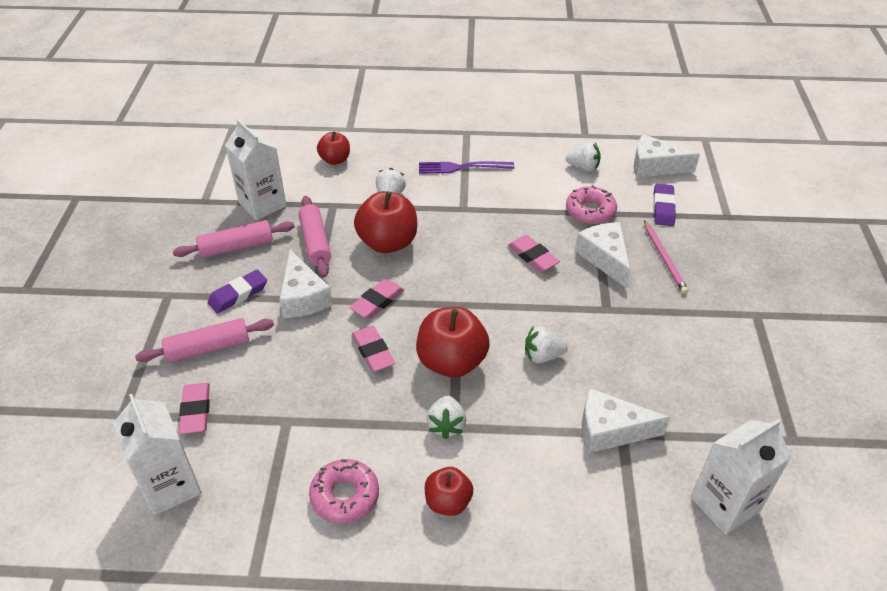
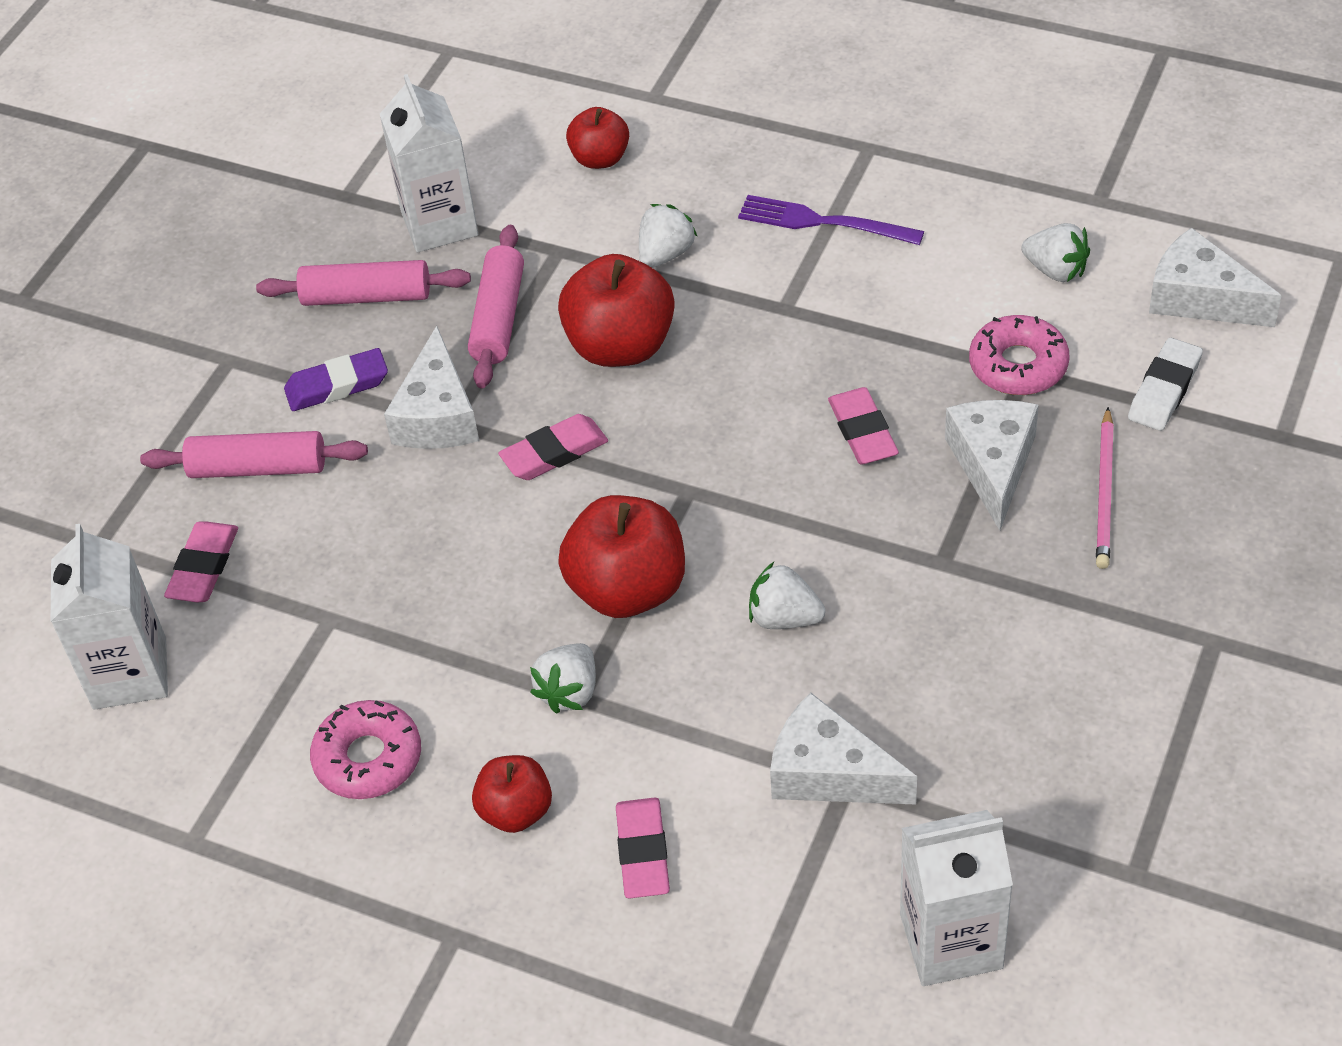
camera: 25 degrees right, 5 degrees up
pink eraser [352,326,395,372] -> pink eraser moved to [616,797,670,898]
purple eraser [653,184,676,226] -> white eraser [1128,338,1203,431]

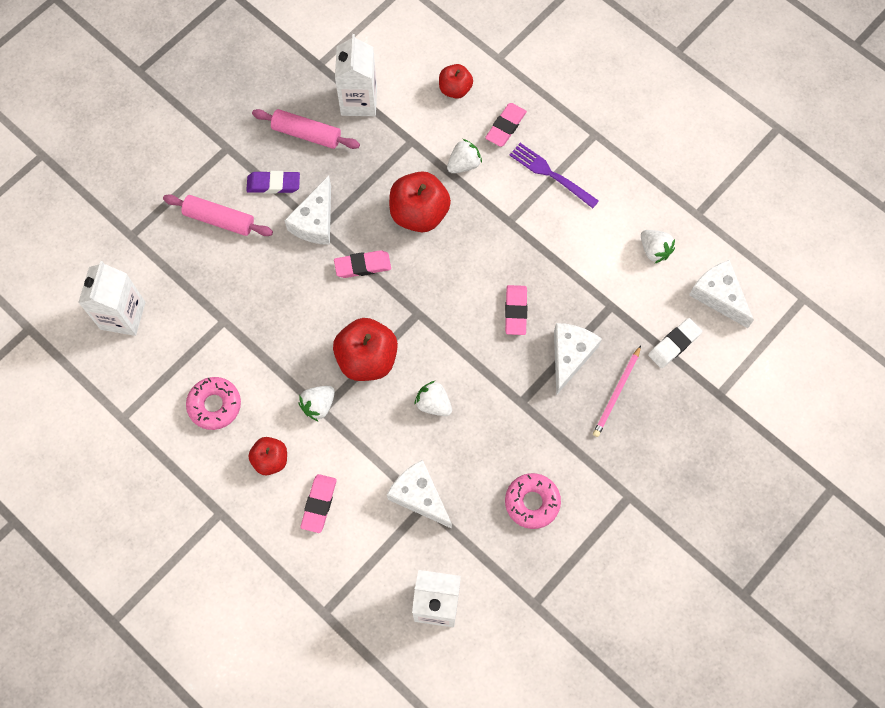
camera: 15 degrees right, 20 degrees up
pink eraser [164,521,238,603] -> pink eraser moved to [485,103,527,147]
pink rolling pin [468,225,524,388] -> none
pink donut [969,315,1069,395] -> pink donut moved to [505,473,561,529]

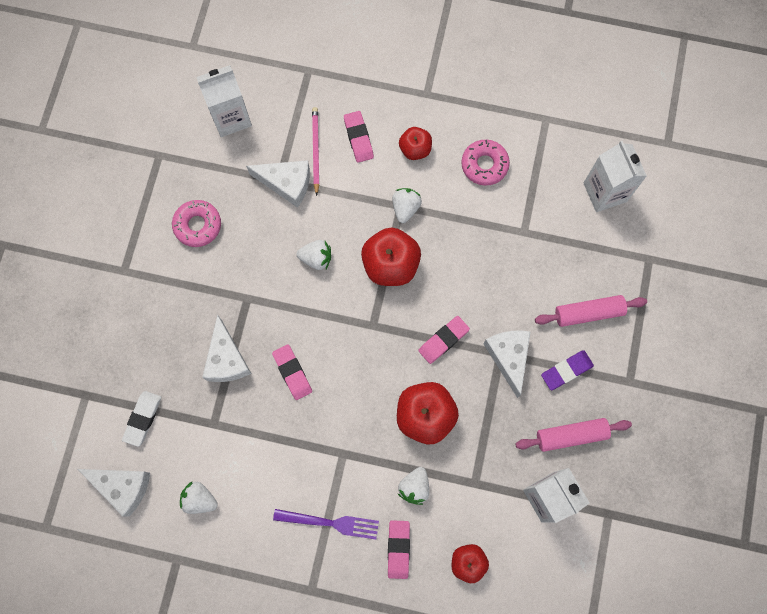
camera: 150 degrees right, 5 degrees up
pink pencil [593,345,641,437] -> pink pencil moved to [312,107,319,196]

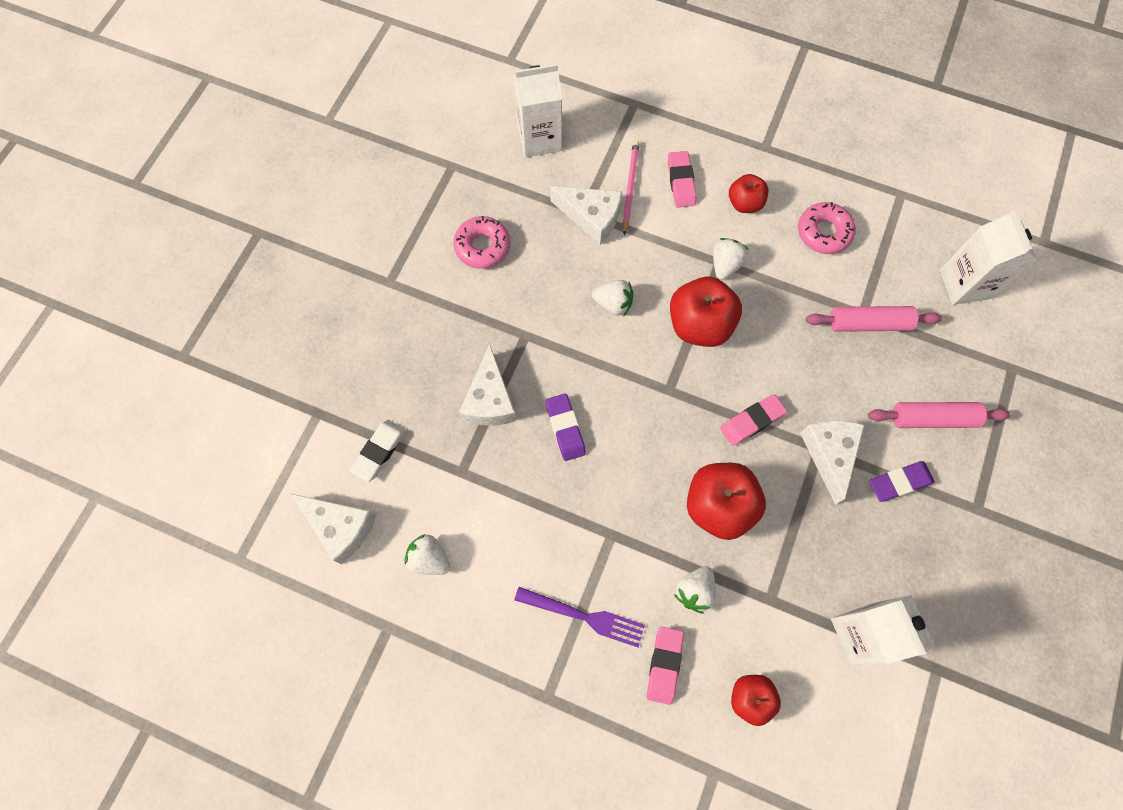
camera: 10 degrees right, 5 degrees down
pink eraser [272,344,312,400] -> purple eraser [545,393,586,461]
pink rolling pin [515,418,632,452] -> pink rolling pin moved to [806,306,942,332]

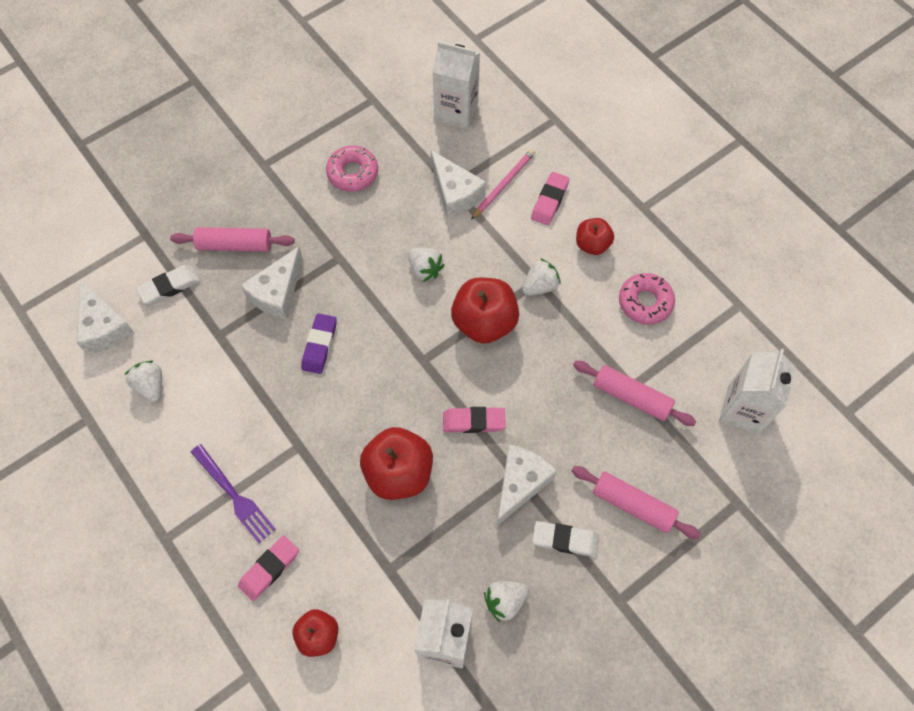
camera: 30 degrees right, 5 degrees down
white strawberry [674,566,716,614] -> white strawberry moved to [484,581,529,623]
purple eraser [870,461,935,502] -> white eraser [533,521,599,557]
none -> pink rolling pin [170,227,294,252]

